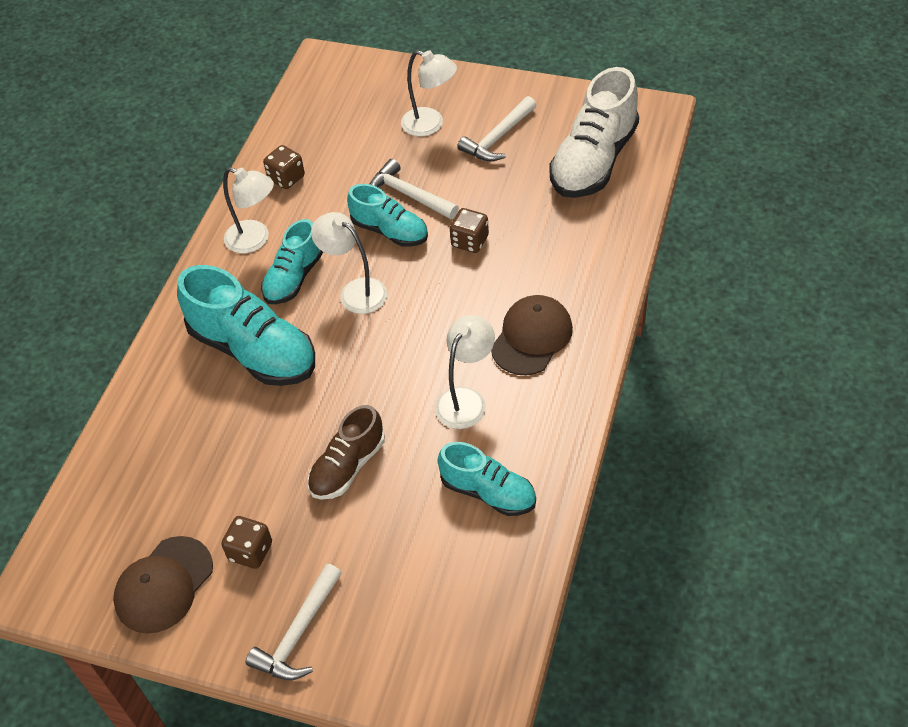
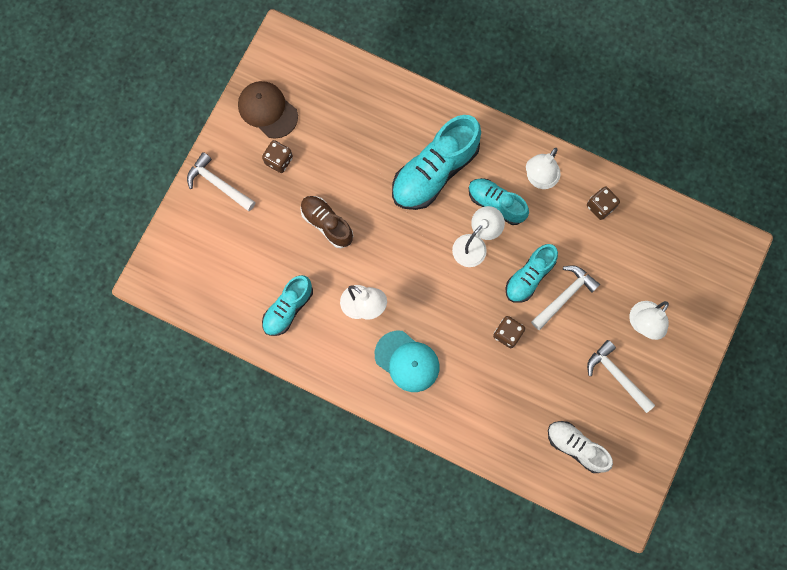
camera: 95 degrees right, 25 degrees up
brown cap [491,295,573,375] -> turquoise cap [375,330,439,392]
white shoe [549,67,639,198] -> white shoe [548,421,613,473], size x0.60

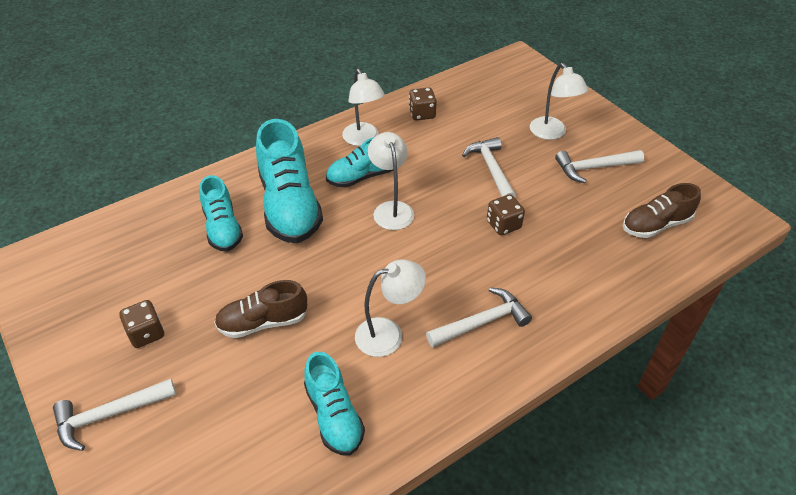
camera: 60 degrees left, 30 degrees down
brown cap [238,81,298,139] -> none
turquoise cap [375,330,439,392] -> white hammer [426,287,532,347]
turquoise shoe [505,244,558,303] -> turquoise shoe moved to [199,175,243,251]
white shoe [548,421,613,473] -> brown shoe [623,183,701,238]

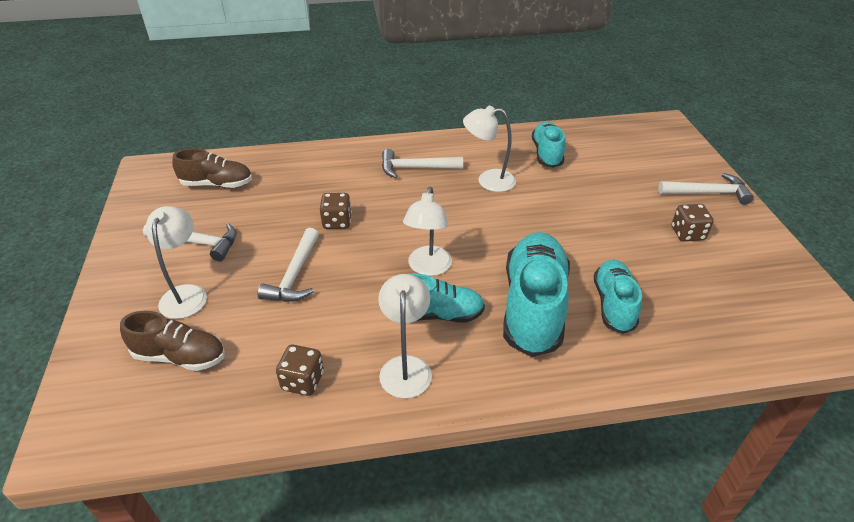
camera: 155 degrees left, 5 degrees down
brown shoe [214,280,307,338] -> brown shoe moved to [120,311,225,371]

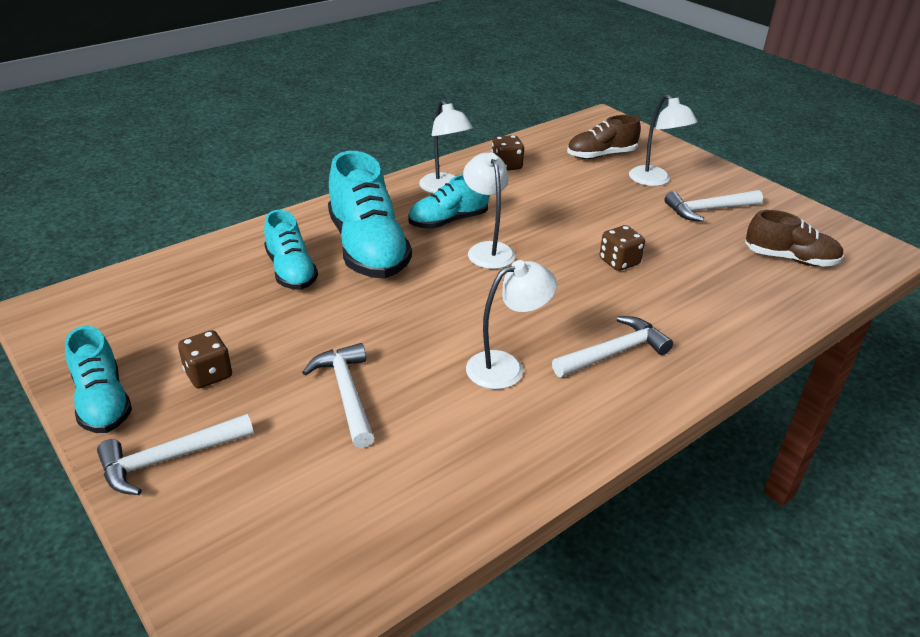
camera: 150 degrees right, 5 degrees down
brown shoe [172,148,252,188] -> brown shoe turned 135 degrees counterclockwise [745,210,844,267]
white hammer [257,228,319,302] -> white hammer moved to [302,343,374,448]
turquoise shoe [532,122,565,168] -> turquoise shoe moved to [65,326,132,433]

